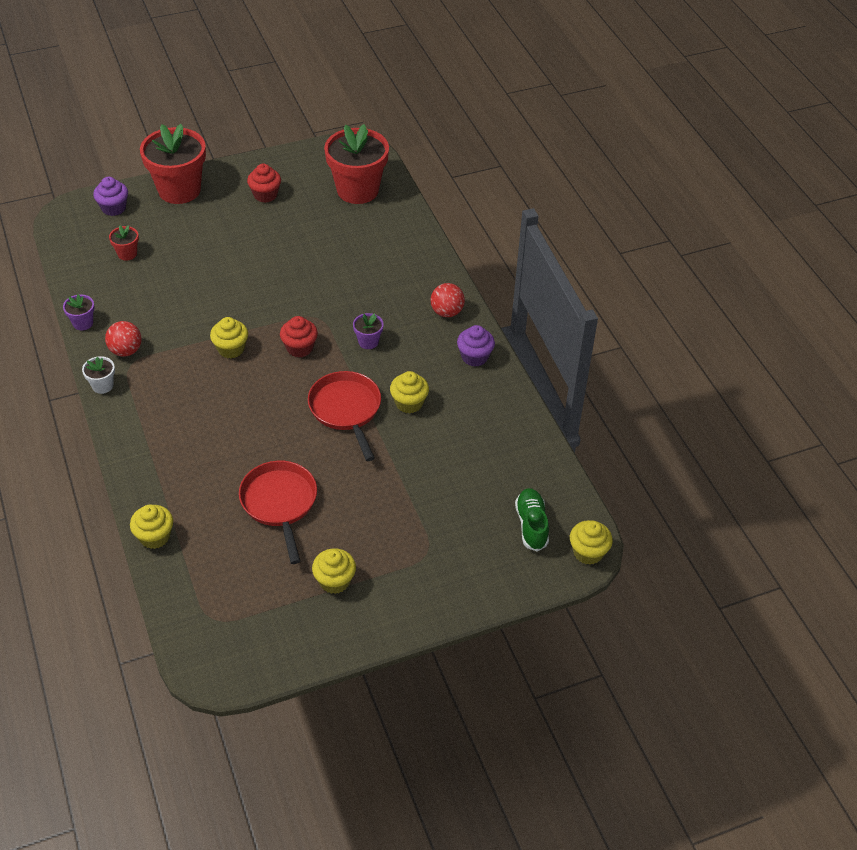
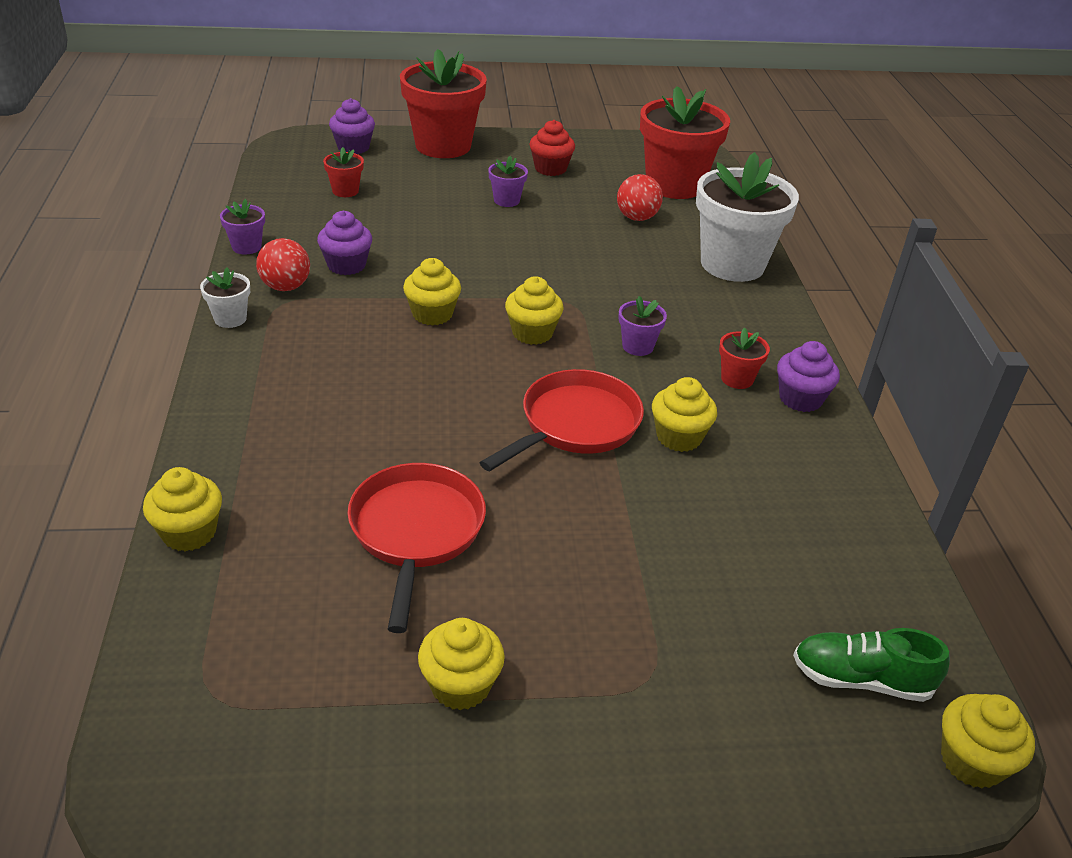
camera: 15 degrees right, 10 degrees down
red cupcake [280,316,318,358] -> yellow cupcake [505,276,564,345]
red pan [308,371,381,461] -> red pan turned 45 degrees clockwise [480,369,644,471]
red ball [430,283,465,317] -> red ball moved to [617,174,663,221]
green shoe [515,488,549,552] -> green shoe turned 90 degrees counterclockwise [793,628,950,702]
none -> purple cupcake [317,211,372,275]
none -> purple flower pot [488,156,528,207]
none -> white flower pot [696,152,799,282]
none -> red flower pot [719,327,770,389]

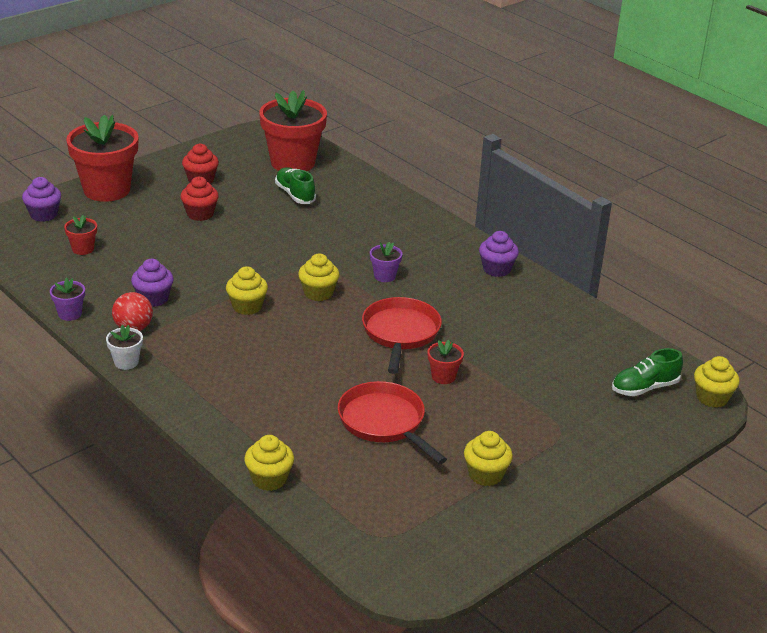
camera: 35 degrees left, 5 degrees down
purple flower pot [488,156,528,207] -> red cupcake [180,177,219,221]
red ball [617,174,663,221] -> green shoe [275,167,316,204]
yellow cupcake [652,377,717,452] -> none
white flower pot [696,152,799,282] -> none
red flower pot [719,327,770,389] -> red flower pot moved to [427,340,464,384]

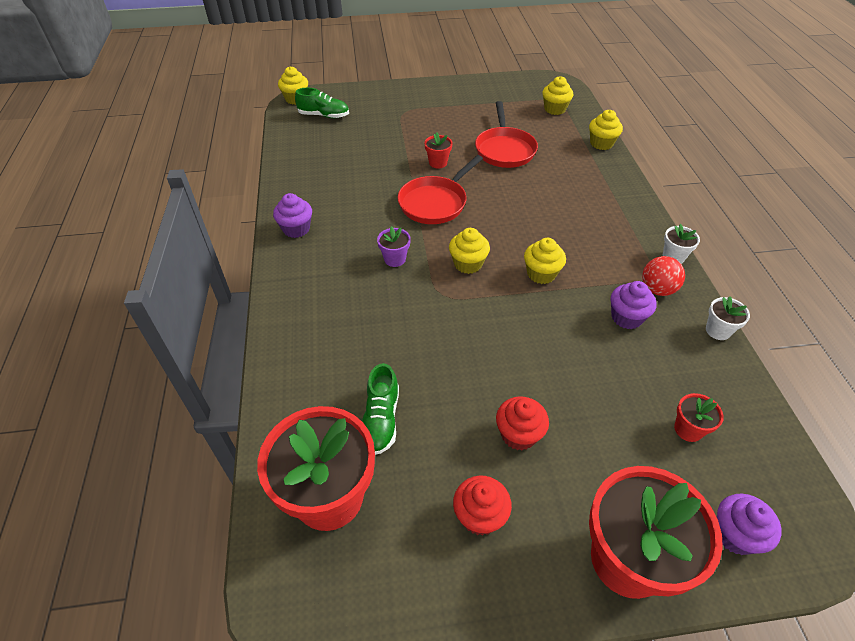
camera: 145 degrees left, 15 degrees up
purple flower pot [50,277,85,321] -> white flower pot [706,296,750,340]
yellow cupcake [464,431,513,486] -> yellow cupcake moved to [542,76,573,115]

